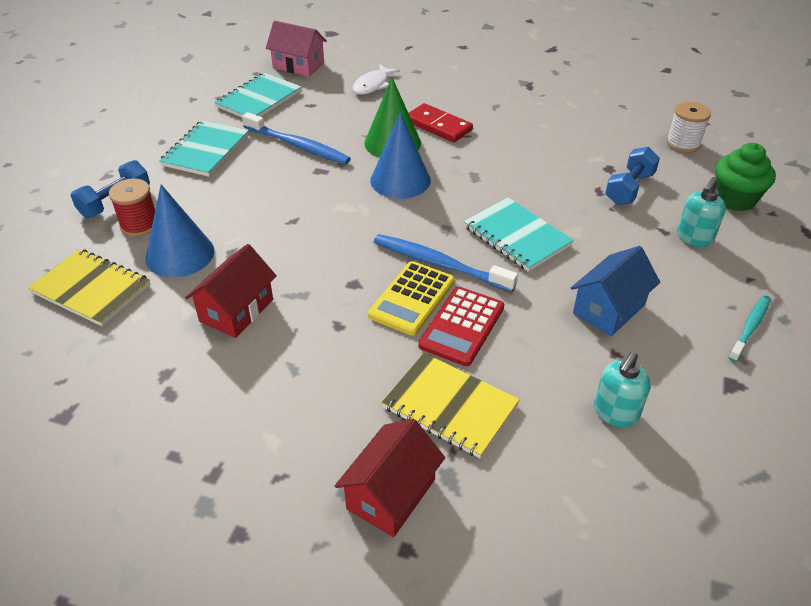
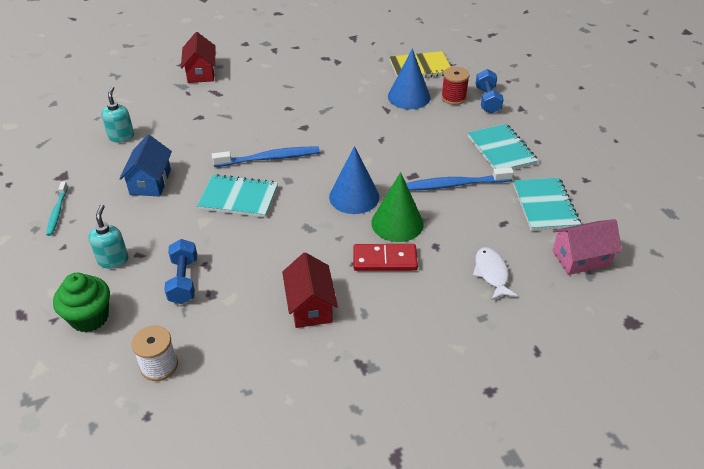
camera: 140 degrees right, 0 degrees up
red house [185,244,277,338] -> red house moved to [282,252,338,328]
yellow calculator [368,261,455,336] -> none
yellow notebook [382,353,520,458] -> none
red calculator [418,287,504,366] -> none

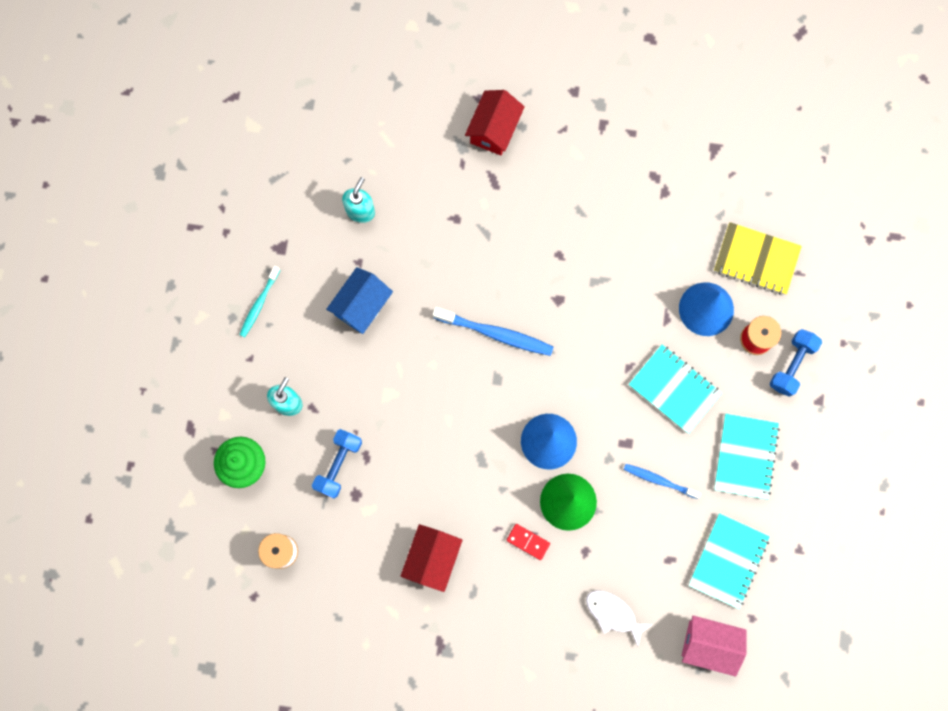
camera: 30 degrees right, 35 degrees up
turquoise notebook [197,174,278,218] -> turquoise notebook moved to [629,345,722,434]
red domino [353,244,418,271] -> red domino [507,524,550,560], size x0.61
blue toothbrush [406,167,514,191] -> blue toothbrush [624,464,701,499], size x0.63
white fish [473,247,518,300] -> white fish turned 75 degrees counterclockwise [586,590,653,647]

